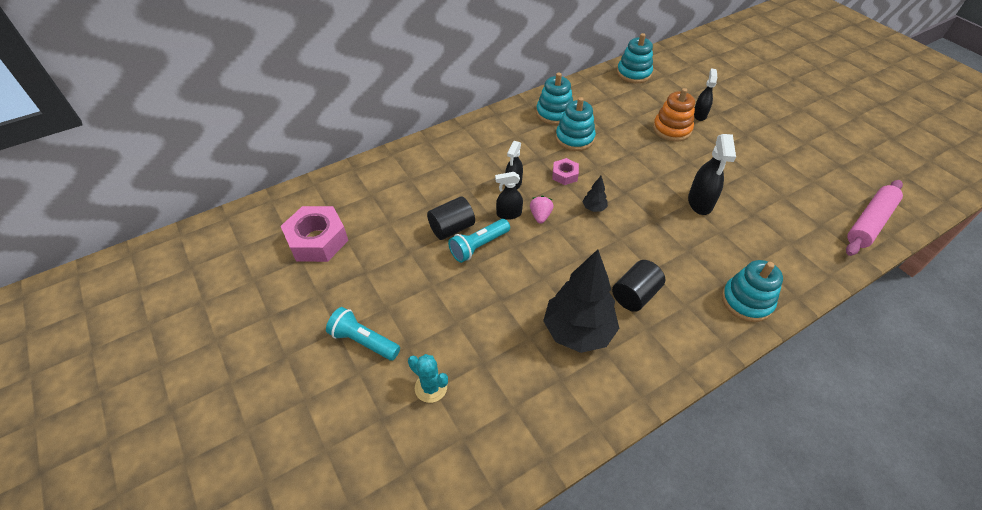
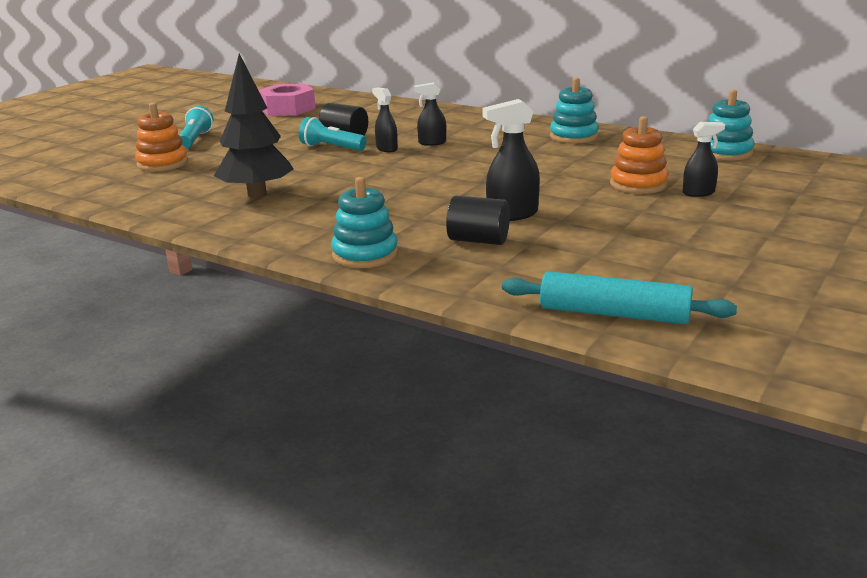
camera: 65 degrees right, 25 degrees down
turquoise cactus [408,354,448,403] -> orange stacking toy [135,103,188,172]
pink strawberry [530,196,554,224] -> none
pink nut [552,158,579,185] -> none
turquoise stacking toy [556,97,596,151] -> none
black tree [582,176,608,212] -> none
black cylinder [612,260,665,312] -> black cylinder moved to [446,196,510,245]
pink rolling pin [846,180,903,256] -> turquoise rolling pin [502,271,737,324]

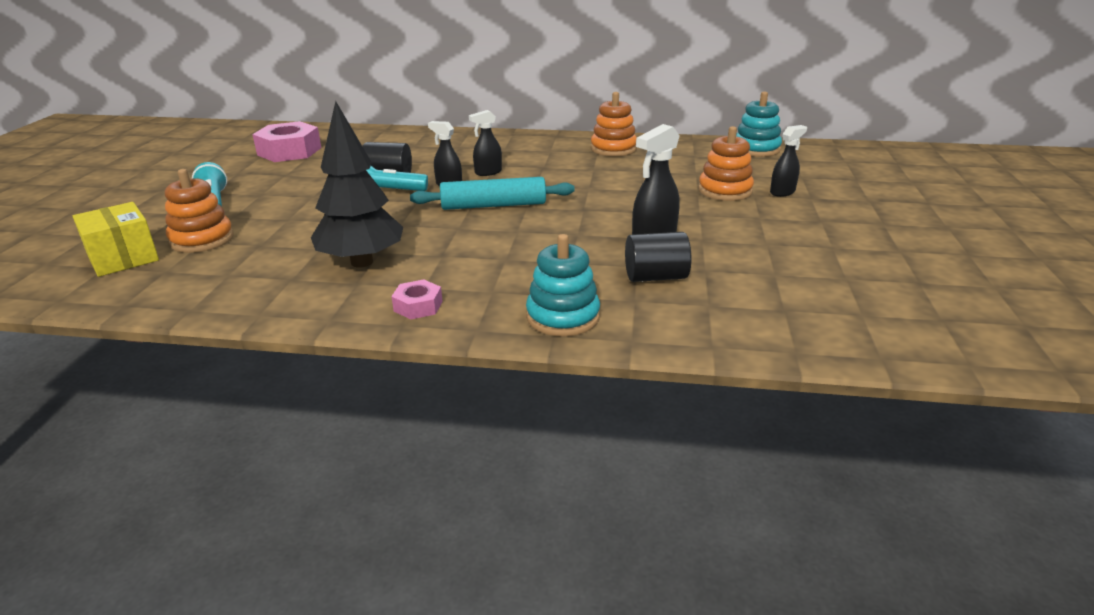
camera: 25 degrees left, 5 degrees up
turquoise rolling pin [502,271,737,324] -> turquoise rolling pin moved to [410,177,575,210]
turquoise stacking toy [550,77,599,144] -> orange stacking toy [591,92,637,157]
none -> yellow box [73,202,159,277]
none -> pink nut [391,279,443,320]

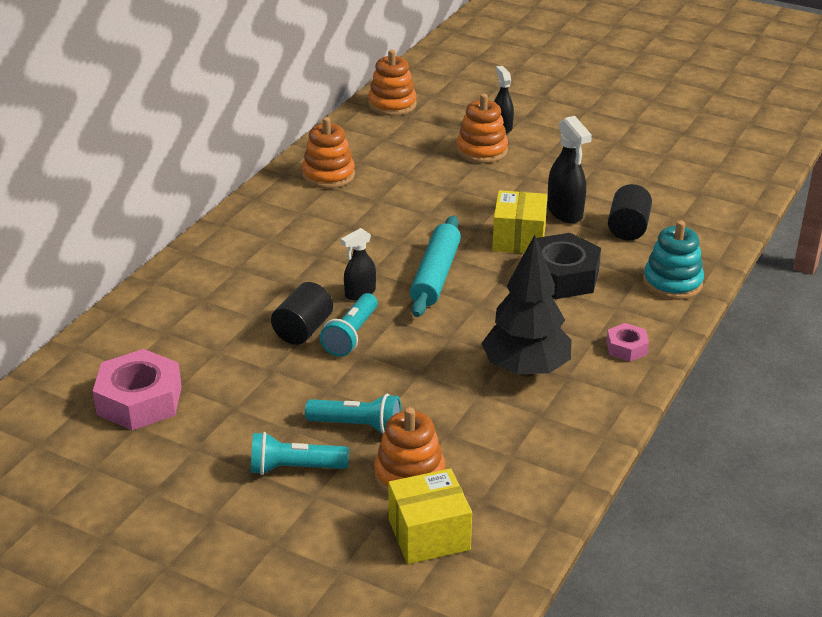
camera: 70 degrees left, 5 degrees up
black spray bottle [469,110,502,176] -> none
turquoise stacking toy [736,92,782,157] -> orange stacking toy [368,50,417,116]
none -> turquoise flashlight [305,394,401,434]
none -> yellow box [492,190,548,254]
none -> black nut [536,233,601,299]

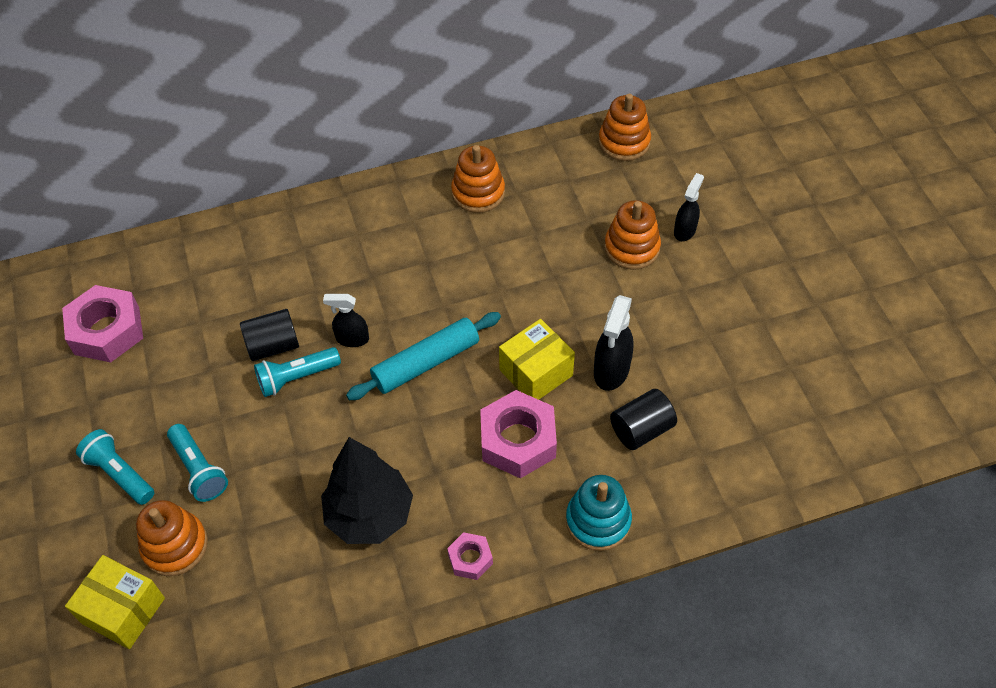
camera: 45 degrees right, 20 degrees up
black nut [536,233,601,299] -> pink nut [480,390,557,479]

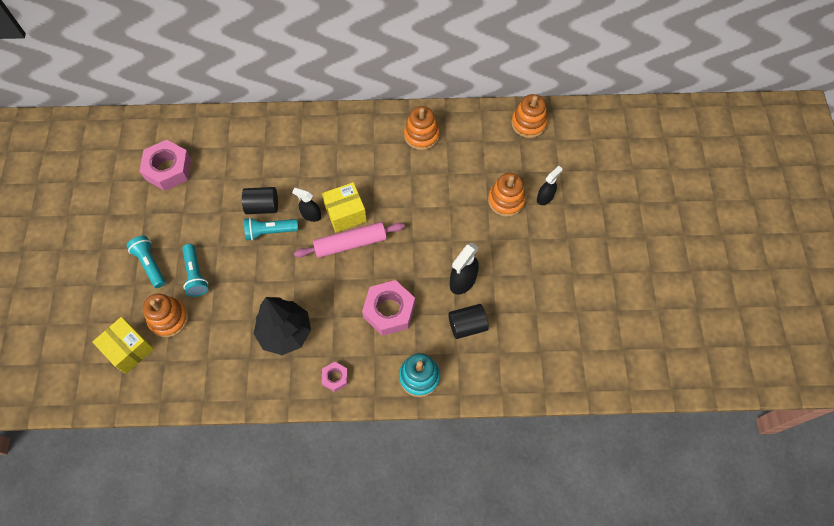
camera: 15 degrees right, 10 degrees up
turquoise rolling pin [346,312,501,400] -> pink rolling pin [294,222,405,258]
yellow box [499,319,575,400] -> yellow box moved to [322,182,367,232]

